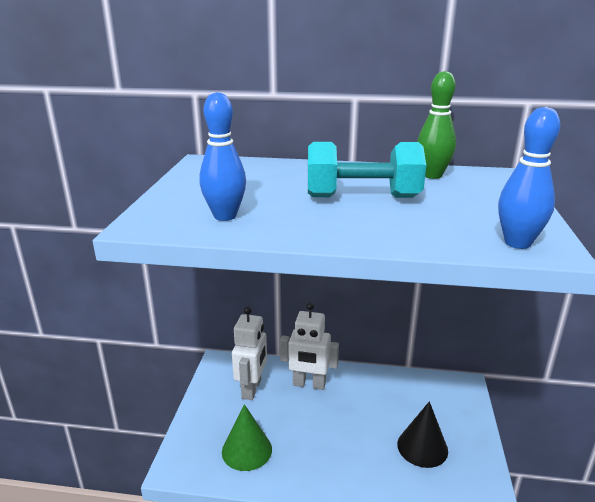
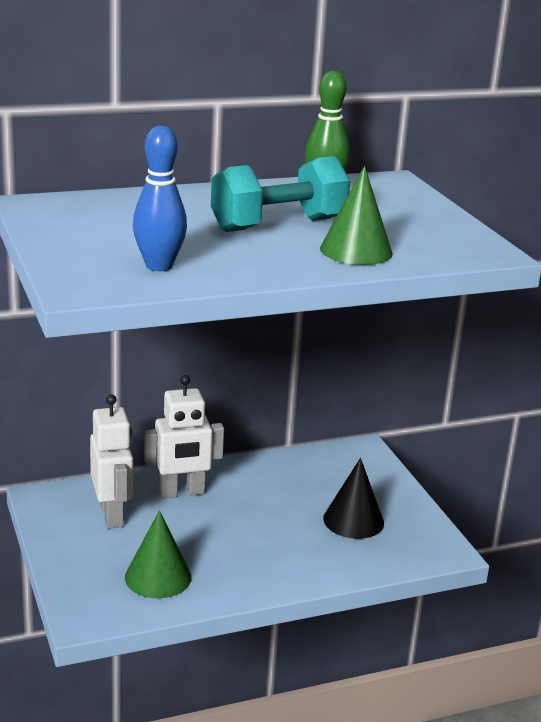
camera: 30 degrees left, 0 degrees up
blue bowling pin [498,107,560,249] -> none
none -> green cone [320,166,393,265]

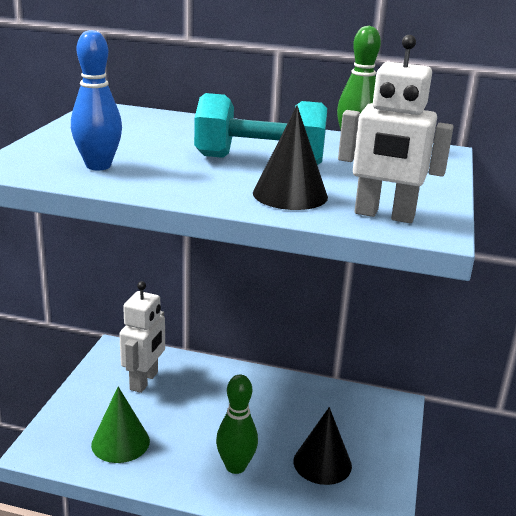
camera: 35 degrees right, 0 degrees up
white robot [144,375,224,499] -> white robot moved to [338,35,454,223]
green cone [320,166,393,265] -> black cone [253,105,328,210]
none -> green bowling pin [216,375,258,474]

